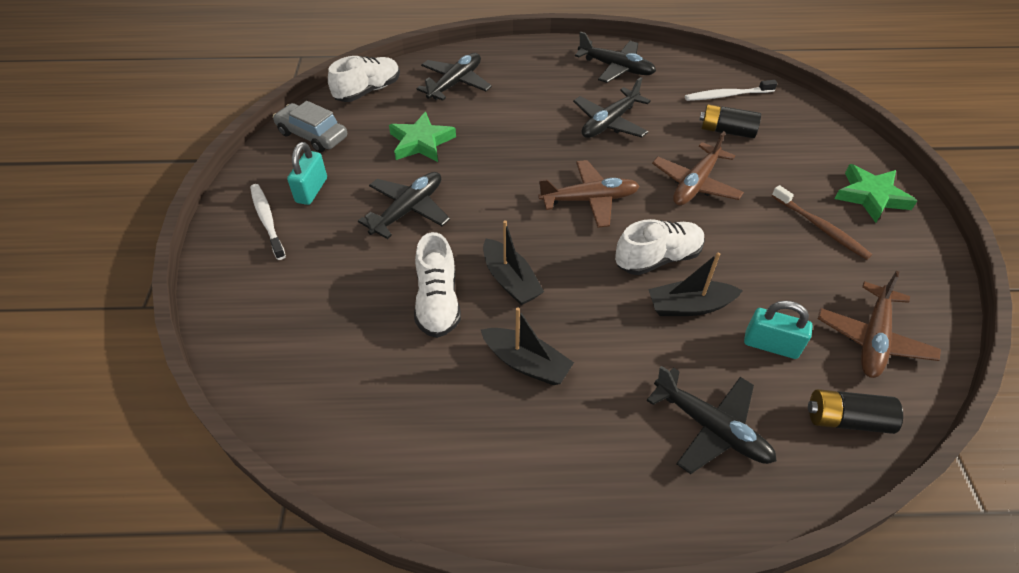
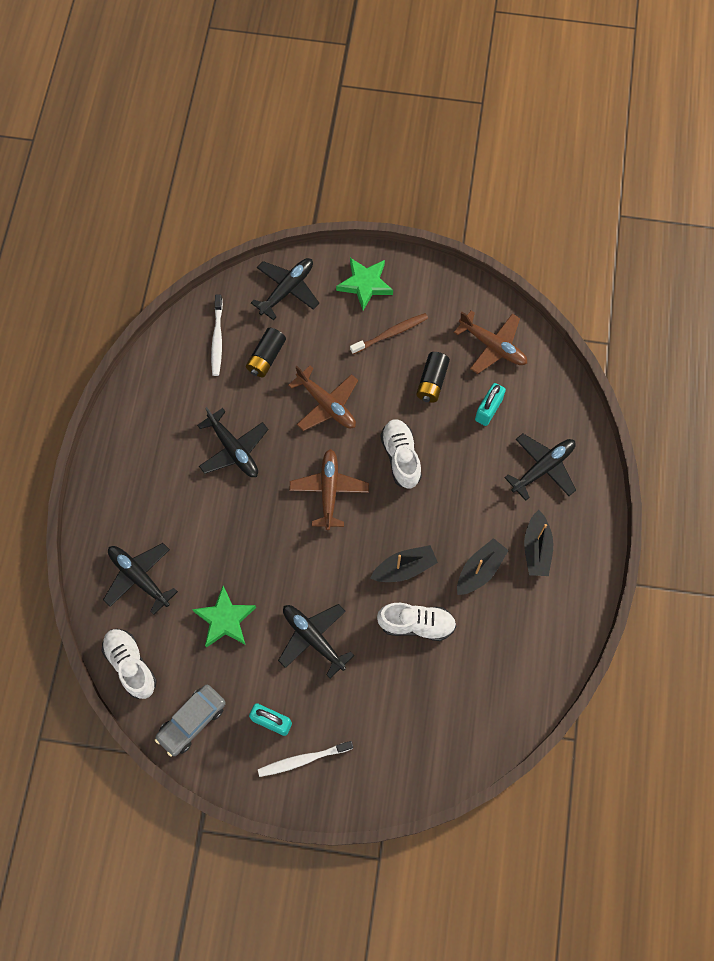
camera: 80 degrees left, 20 degrees up
black plane [575,31,656,83] -> black plane moved to [251,258,319,320]
black boat [648,252,743,316] -> black boat moved to [524,510,553,576]
black battery [808,389,903,434] -> black battery moved to [416,352,450,403]

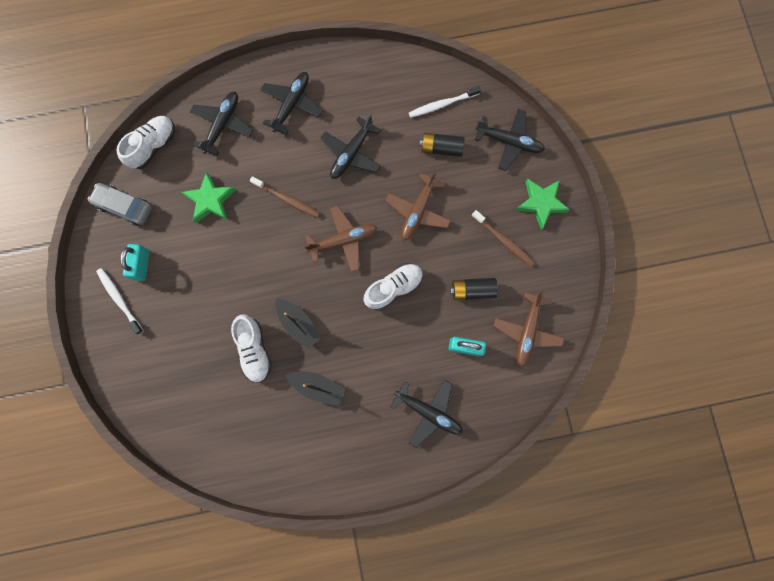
camera: 70 degrees right, 10 degrees up
black plane [278,604,354,678] -> black plane moved to [261,72,323,135]
black boat [524,510,553,576] -> none
none -> brown toothbrush [250,176,320,218]

